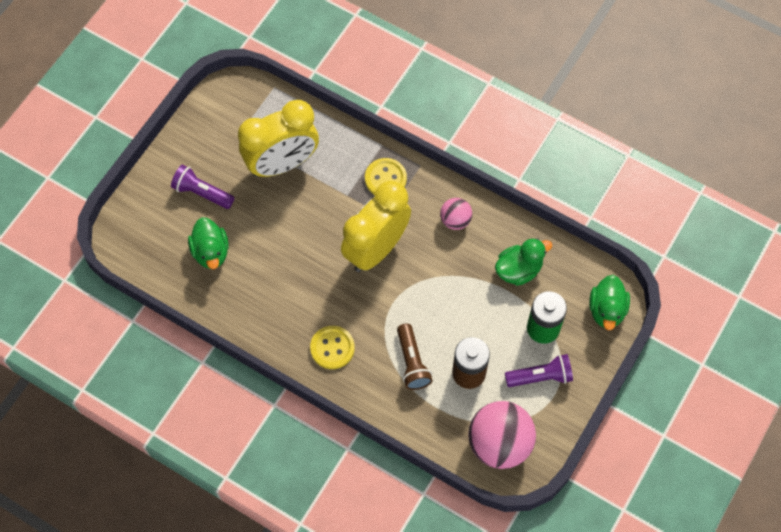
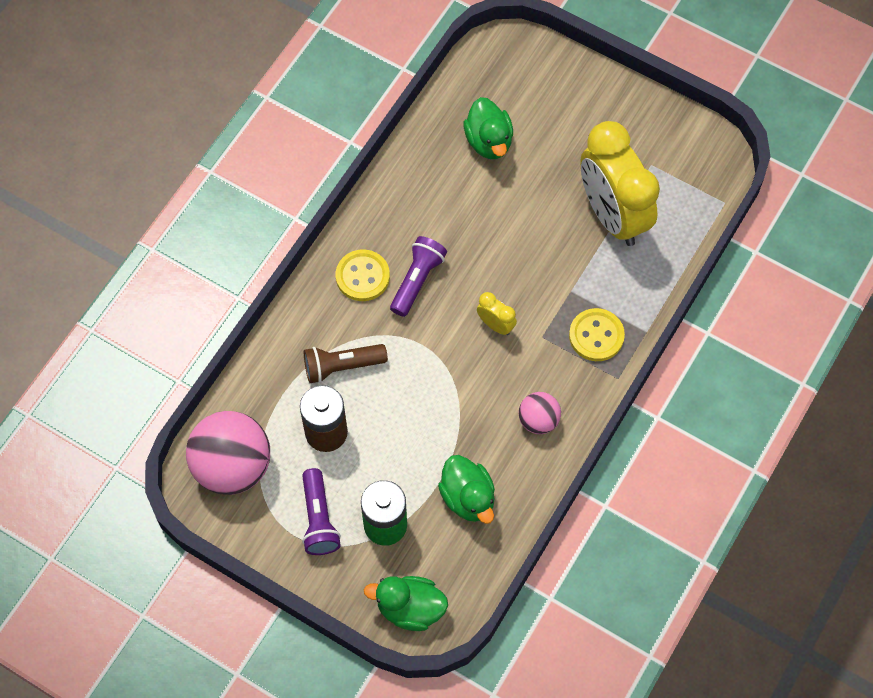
camera: 90 degrees right, 0 degrees up
purple flashlight [171,165,234,209] -> purple flashlight moved to [390,236,447,317]
green duck [188,217,229,269] -> green duck turned 90 degrees counterclockwise [463,97,513,159]
yellow clock [341,181,411,272] -> yellow clock [477,292,517,335], size x0.41

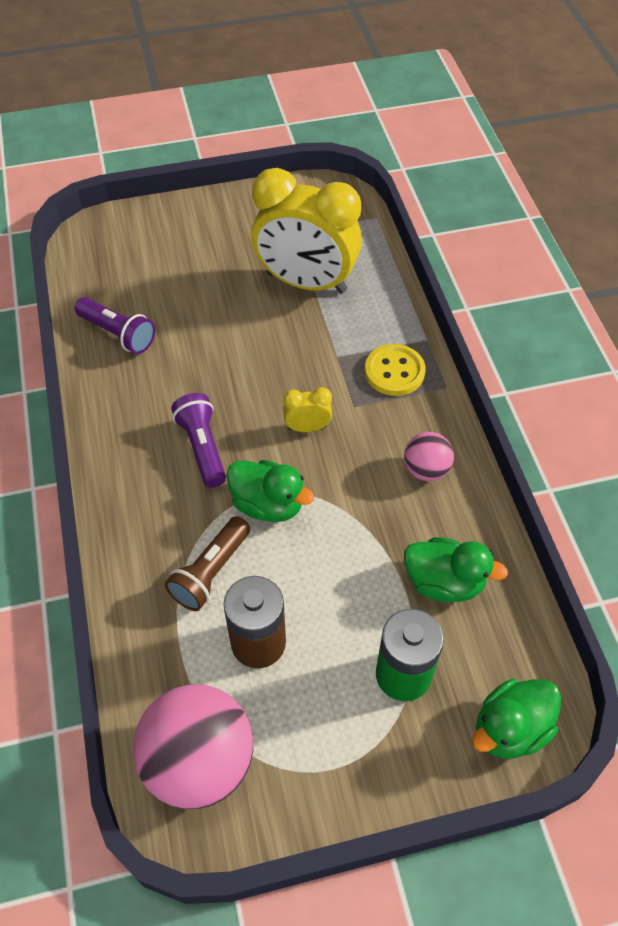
camera: 45 degrees left, 10 degrees down
purple flashlight [302,468,341,555] -> purple flashlight moved to [75,297,155,354]
yellow button [336,250,390,301] -> none
green duck [463,97,513,159] -> green duck moved to [227,460,314,522]

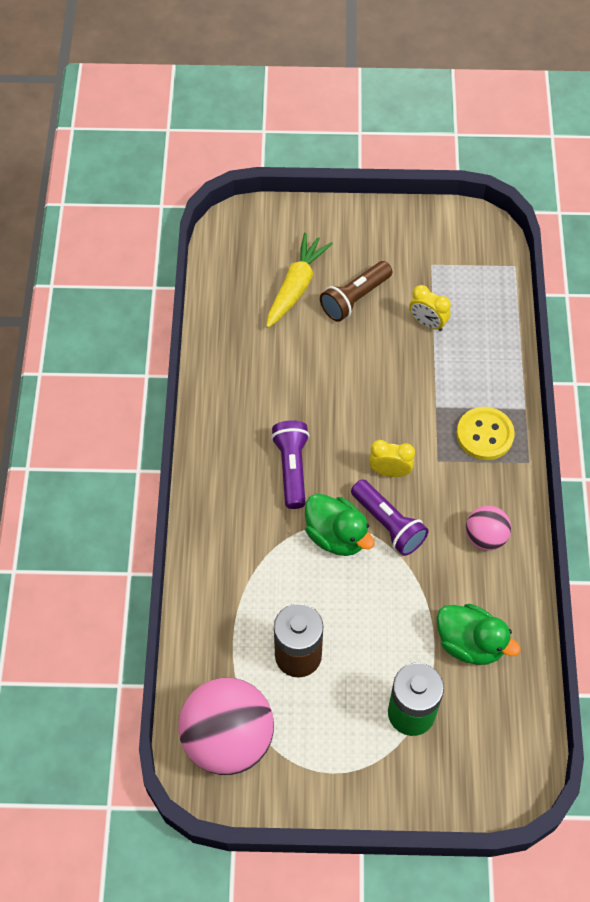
camera: 15 degrees right, 5 degrees up
purple flashlight [75,297,155,354] -> purple flashlight moved to [351,479,429,556]
brown flashlight [165,516,250,611] -> brown flashlight moved to [320,261,392,322]
yellow clock [251,168,362,293] -> yellow clock [409,285,451,331], size x0.41
green duck [472,679,561,758] -> none
none -> yellow carrot [266,233,333,328]

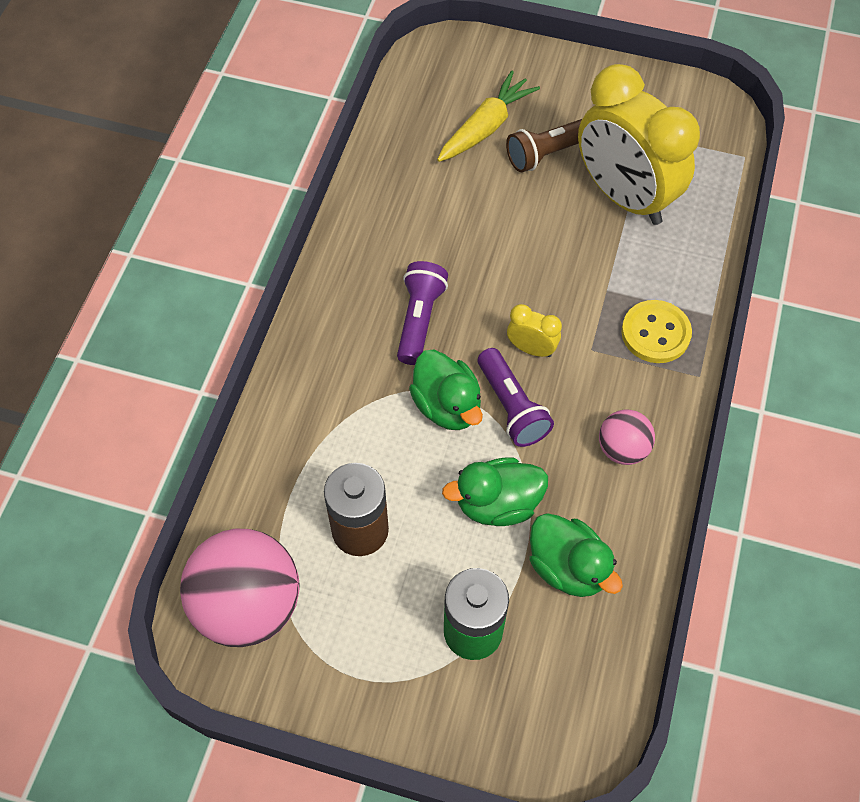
camera: 15 degrees right, 0 degrees up
yellow clock [409,285,451,331] -> yellow clock [578,64,700,225], size x2.44
none -> green duck [442,457,548,526]

